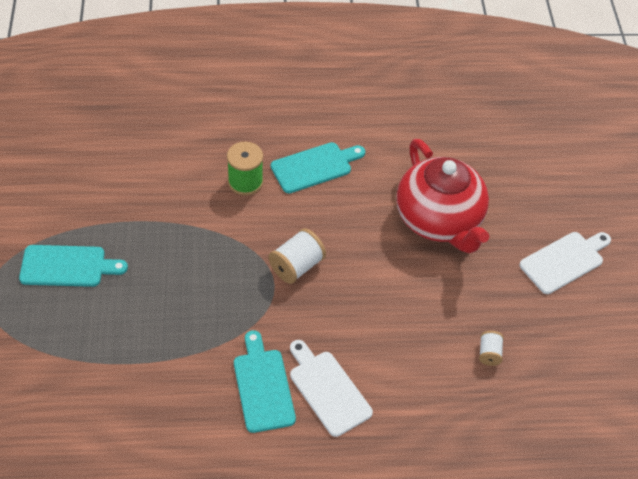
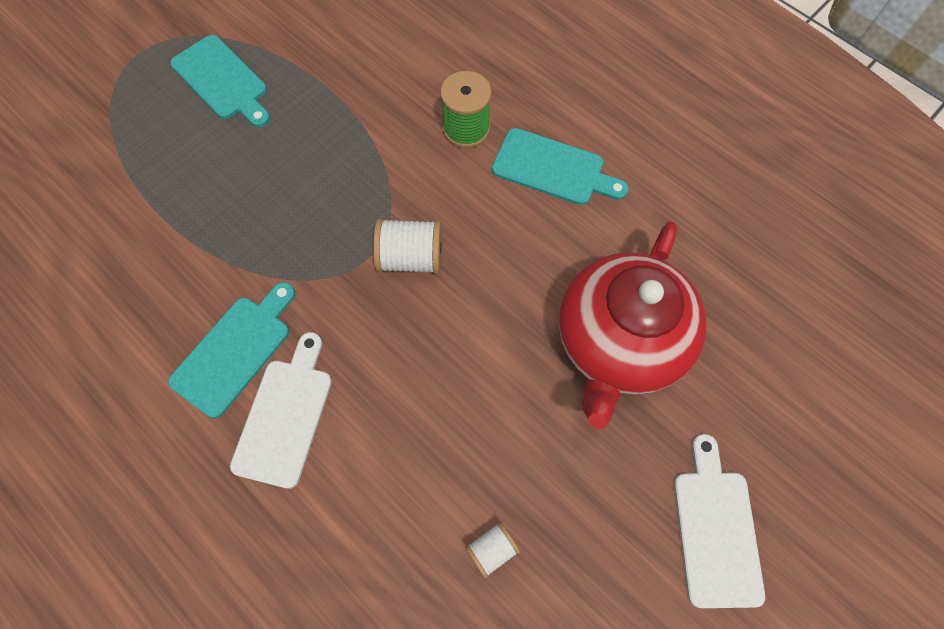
camera: 50 degrees right, 15 degrees up
white cutting board [519,232,611,294] -> white cutting board turned 105 degrees counterclockwise [674,434,765,608]

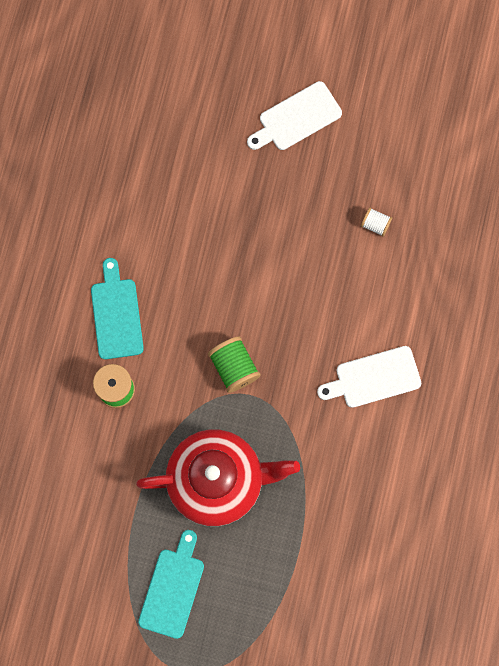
camera: 120 degrees left, 10 degrees up
turquoise cutting board [168,282,295,418] -> none
white spool [373,219,442,274] -> green spool [208,336,261,393]
red teapot [559,221,707,429] -> red teapot moved to [136,429,300,526]

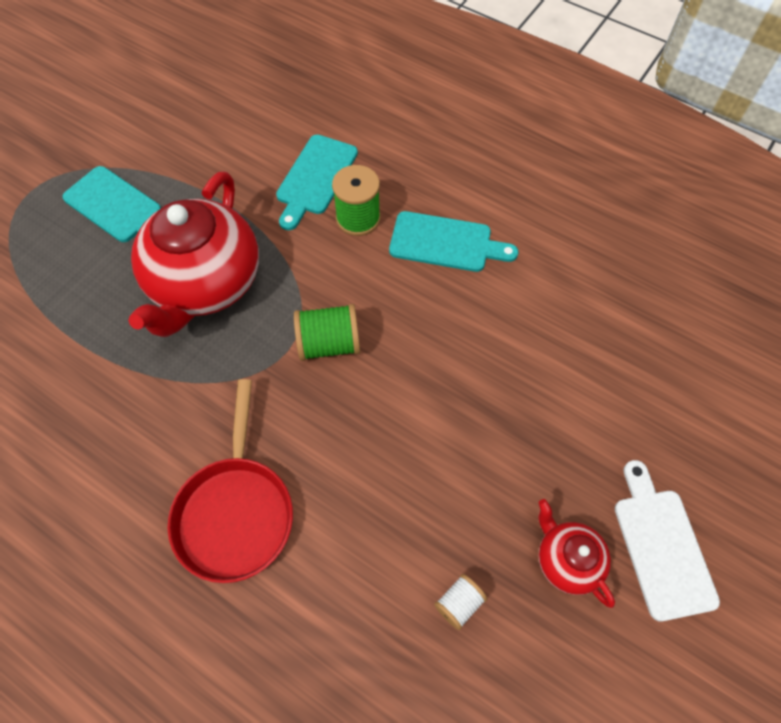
camera: 110 degrees right, 15 degrees down
white cutting board [317,346,421,408] -> red pan [168,379,293,583]
none -> turquoise cutting board [276,135,358,230]
none -> red teapot [538,499,615,608]

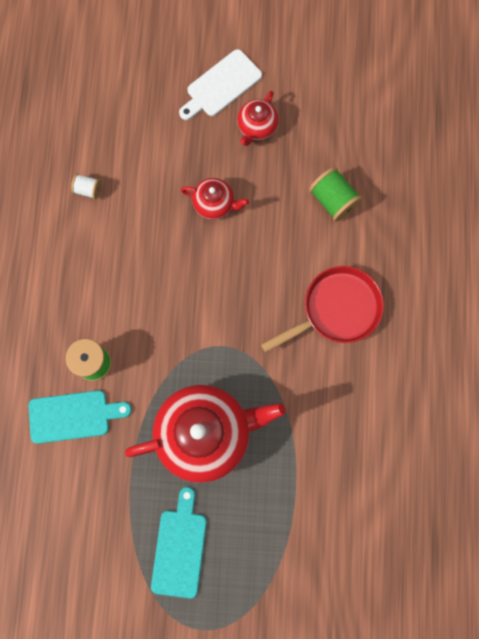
camera: 120 degrees left, 15 degrees up
green spool [294,304,360,361] -> green spool moved to [309,167,362,222]
turquoise cutting board [389,211,518,272] -> none
white spool [434,574,487,630] -> white spool moved to [71,174,101,199]
none -> red teapot [181,178,249,220]

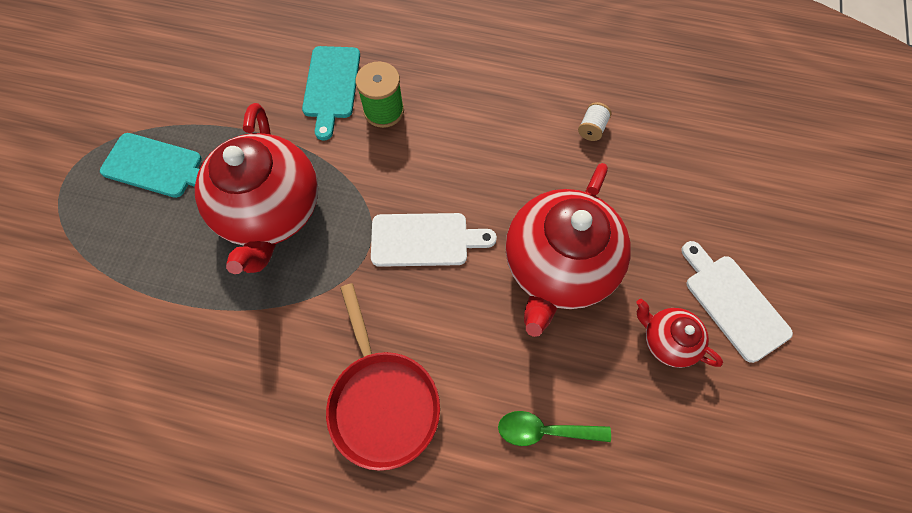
camera: 100 degrees right, 10 degrees down
red teapot [181,178,249,220] -> red teapot [506,163,631,337], size x2.09
green spool [309,167,362,222] -> green spoon [498,411,611,446]
none -> white cutting board [371,213,497,267]

